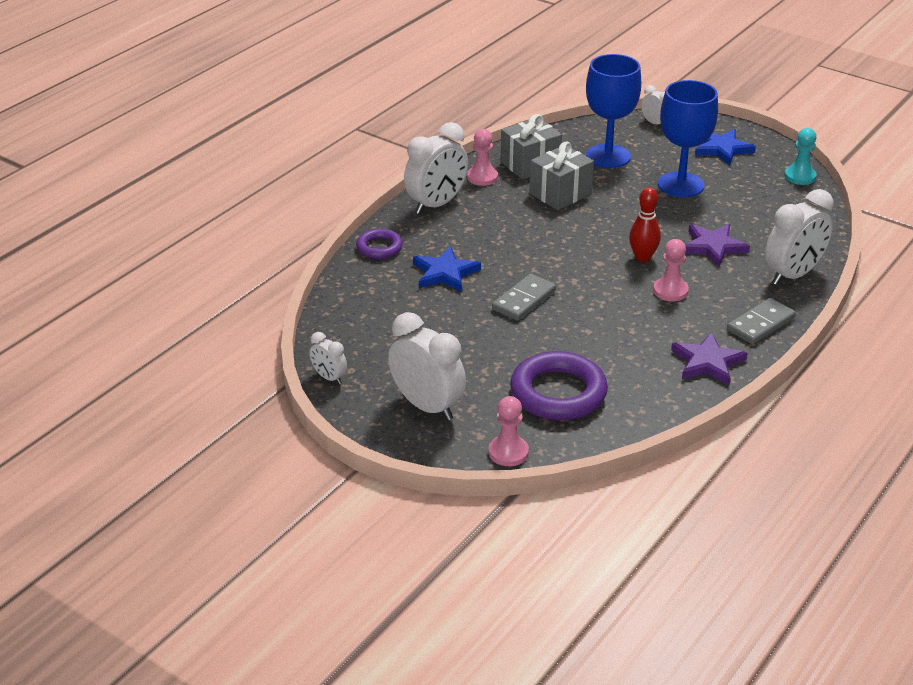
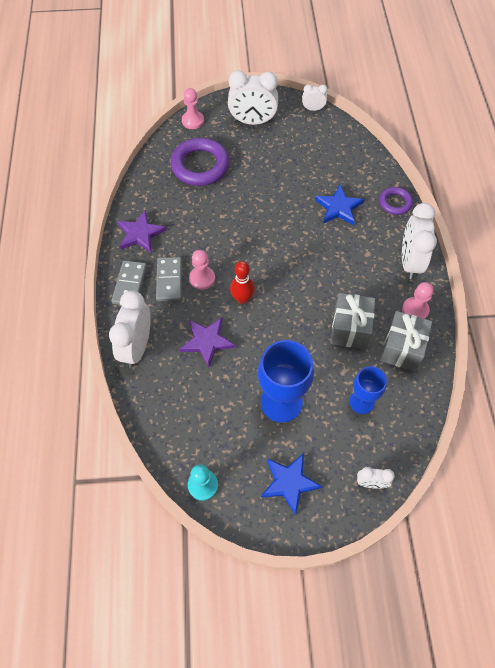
camera: 140 degrees right, 25 degrees up
grey domino [492,274,556,321] -> grey domino moved to [156,257,182,301]
blue goblet [586,54,641,168] -> blue goblet [349,366,387,414], size x0.60

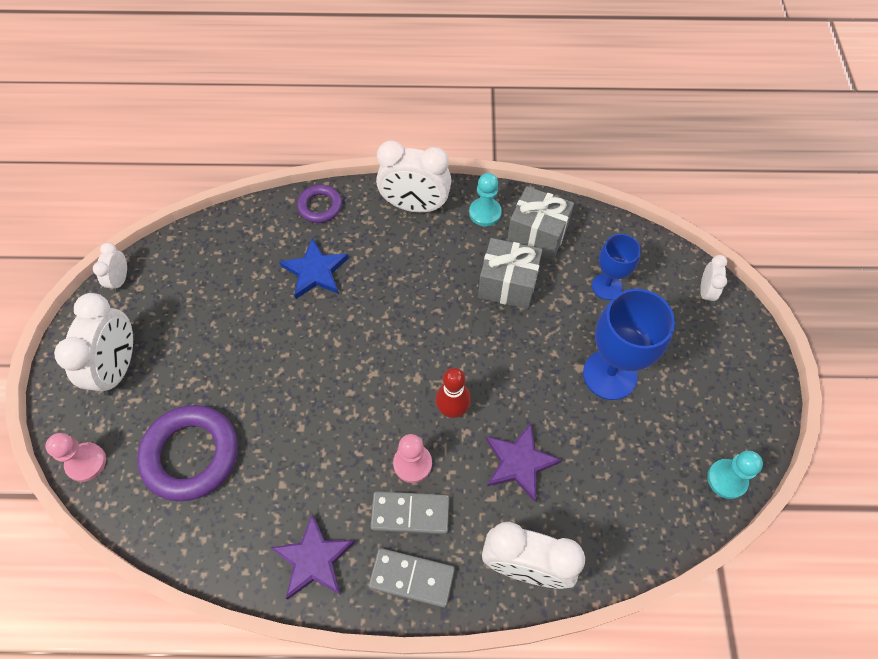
camera: 85 degrees left, 0 degrees up
blue star [261,453,322,515] -> none
pink pawn [402,282,433,319] -> turquoise pawn [469,173,502,226]

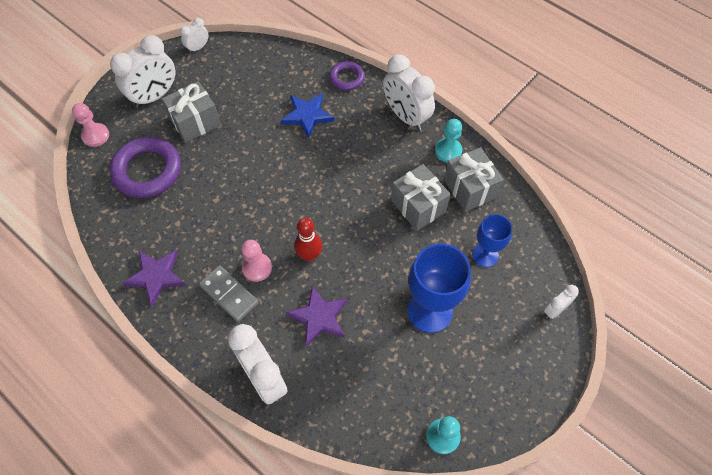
camera: 40 degrees right, 0 degrees up
grey domino [369,548,455,608] -> none
none -> grey gift [162,81,221,143]

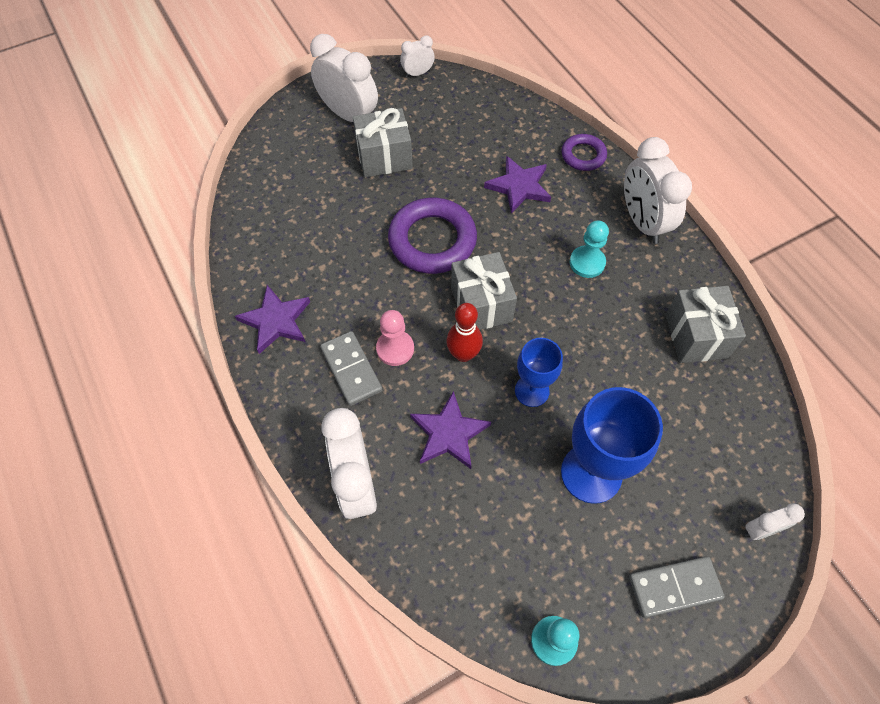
camera: 20 degrees right, 0 degrees up
pink pawn [72,103,109,147] -> none
purple ring [109,137,181,198] -> purple ring moved to [388,198,477,274]
white clock [110,35,175,108] -> white clock turned 120 degrees counterclockwise [310,34,378,122]
blue star [281,93,335,138] -> purple star [484,156,551,214]
grey gift [391,164,451,231] -> grey gift moved to [451,252,517,330]
turquoise pawn [435,119,462,162] -> turquoise pawn moved to [570,220,609,278]
blue goblet [472,214,512,267] -> blue goblet moved to [515,338,563,407]
none -> grey domino [629,556,725,618]

